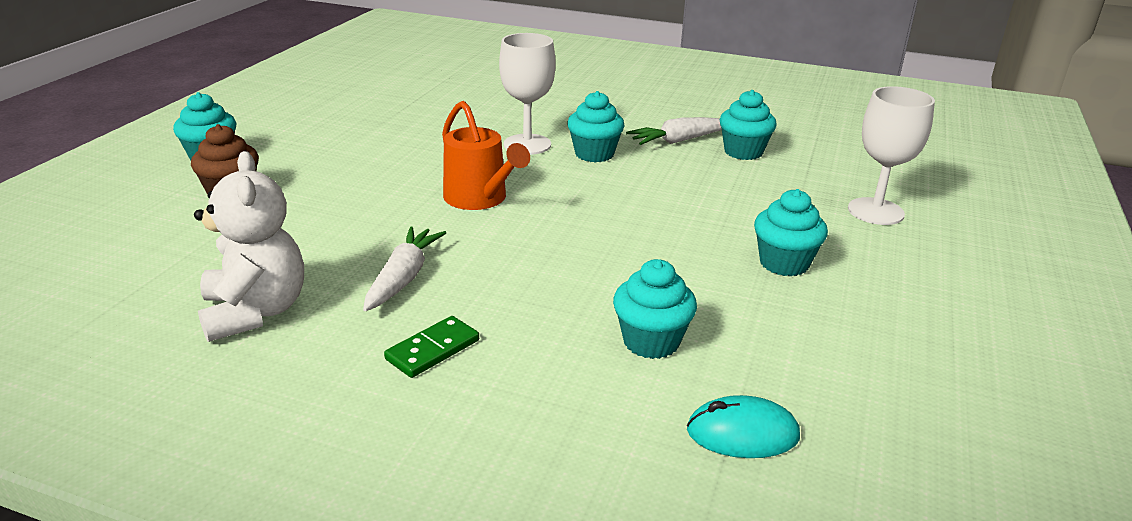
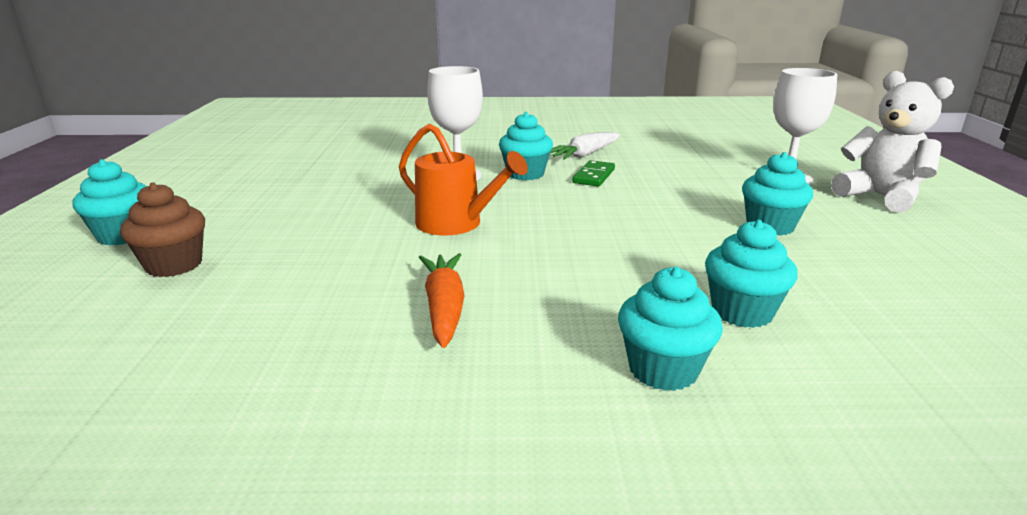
camera: 20 degrees left, 5 degrees down
white teddy bear [194,151,304,342] -> white teddy bear moved to [832,71,954,213]
white carrot [363,226,446,311] -> orange carrot [419,253,465,348]
green domino [384,316,479,378] -> green domino moved to [573,160,615,186]
turquoise mouse [687,395,800,458] -> none
turquoise cupcake [720,90,777,160] -> turquoise cupcake moved to [618,267,723,391]

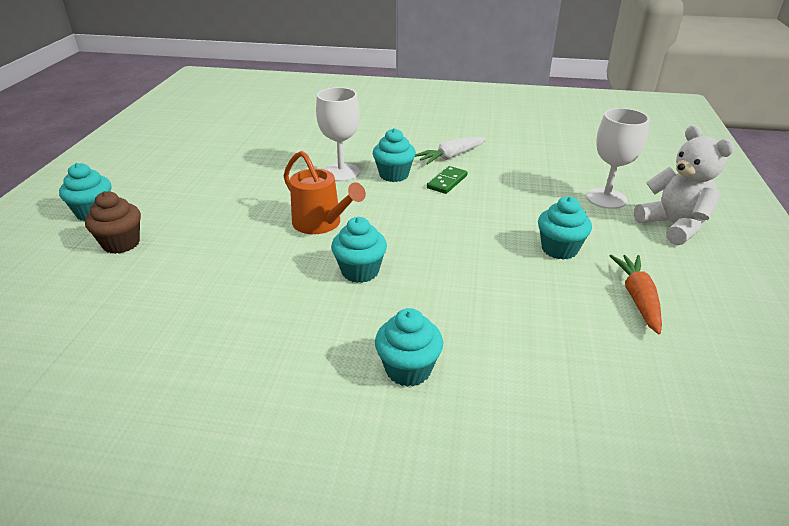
camera: 10 degrees right, 10 degrees up
orange carrot [419,253,465,348] -> orange carrot moved to [609,255,662,334]
turquoise cupcake [705,220,798,328] -> turquoise cupcake moved to [331,217,387,283]

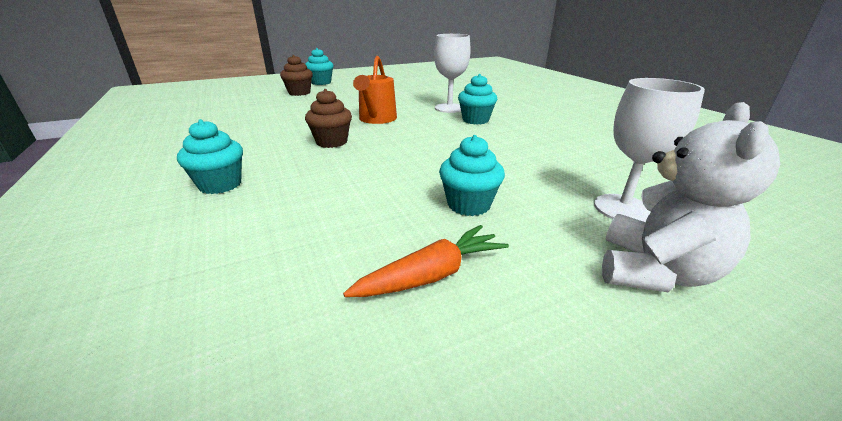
camera: 55 degrees right, 5 degrees down
turquoise cupcake [331,217,387,283] -> brown cupcake [305,89,352,148]
white carrot [415,137,486,165] -> none
green domino [427,166,468,194] -> none

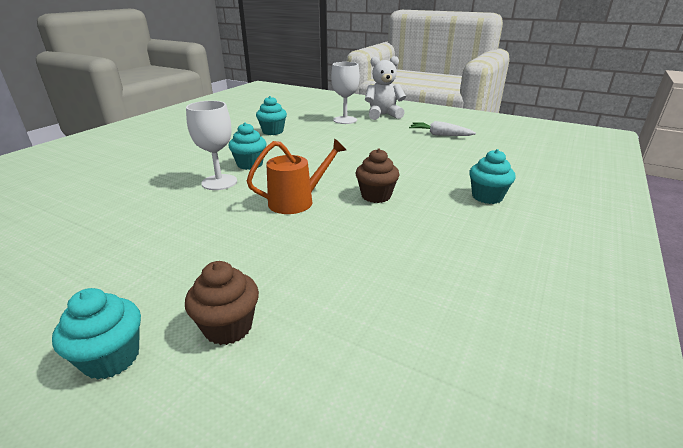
camera: 125 degrees left, 0 degrees up
orange carrot [343,225,509,297] -> white carrot [409,121,476,136]
turquoise cupcake [439,135,505,216] -> turquoise cupcake moved to [256,96,287,135]

